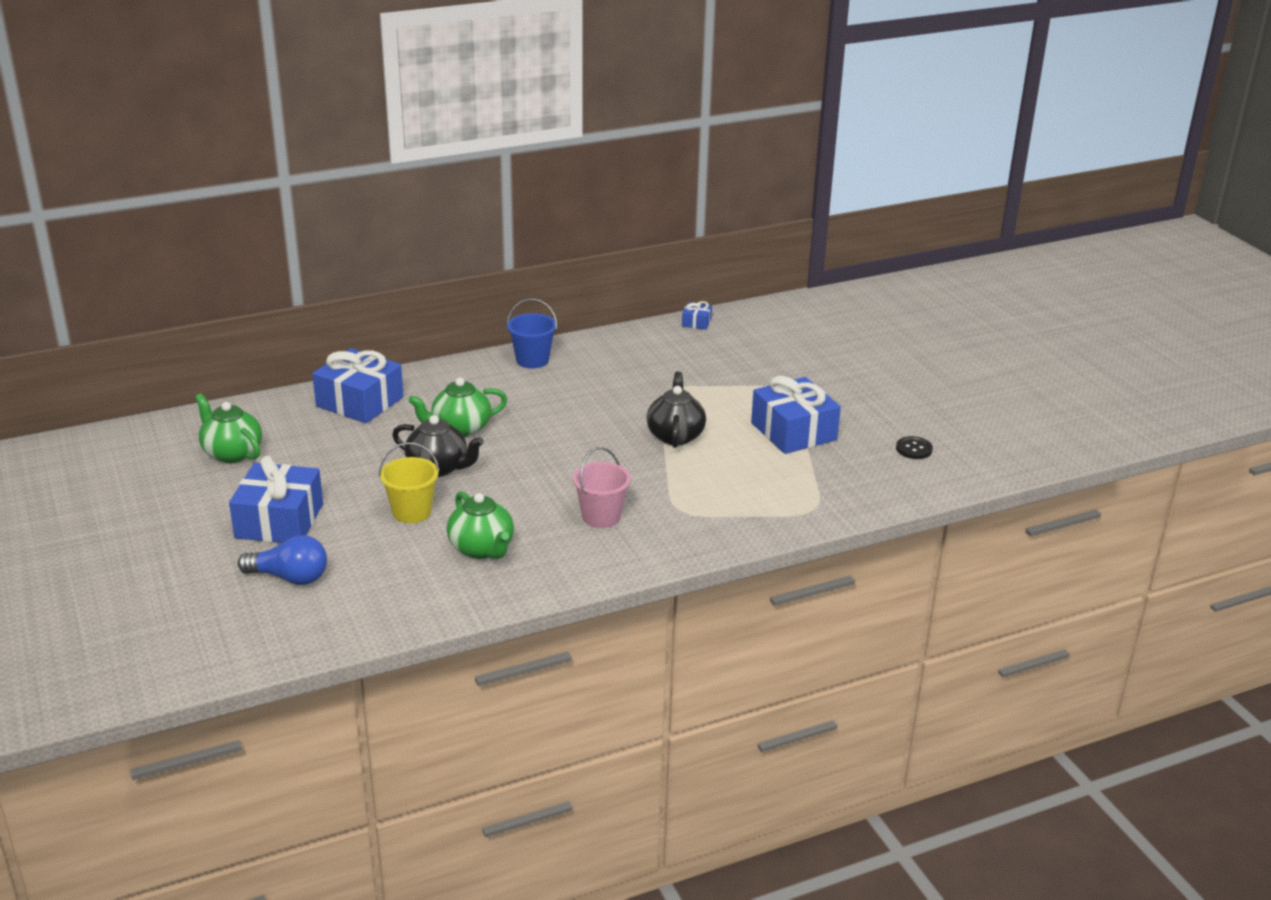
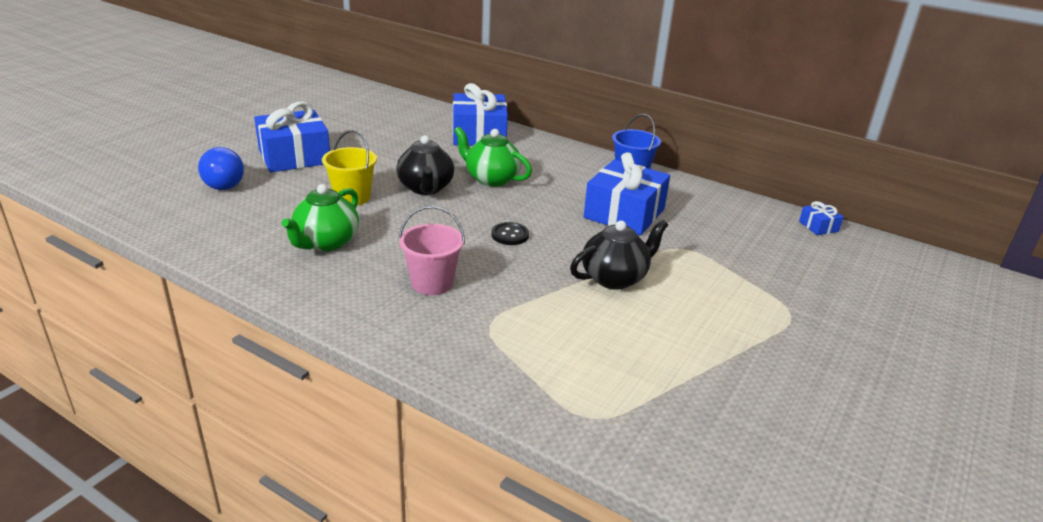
camera: 55 degrees right, 0 degrees up
green teapot [195,393,262,463] -> none
blue gift [751,376,841,454] -> blue gift moved to [584,152,670,235]
black button [896,436,933,459] -> black button moved to [491,222,529,245]

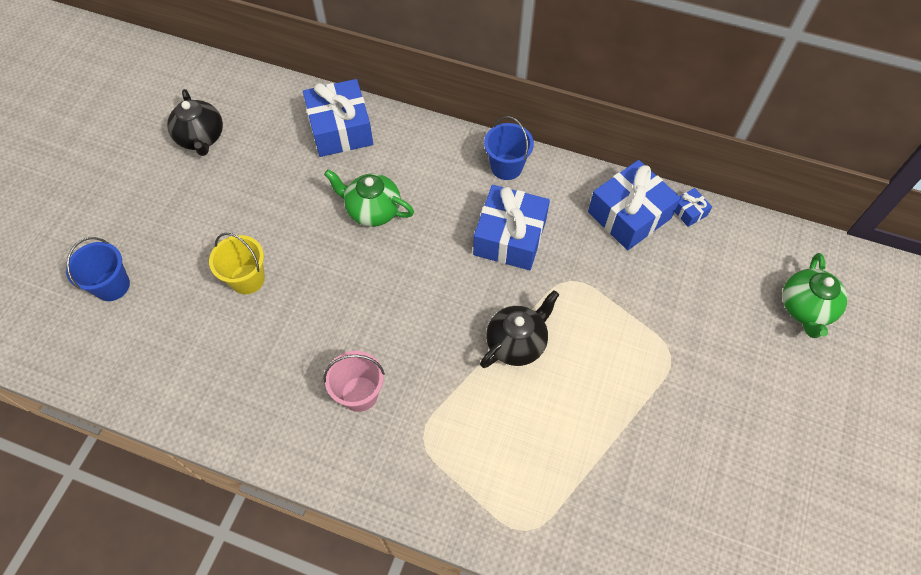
camera: 10 degrees left, 30 degrees up
blue light bulb [198,147,244,190] -> blue bucket [66,237,130,301]
blue gift [254,101,330,172] -> blue gift moved to [588,160,681,250]
green teapot [282,184,359,251] -> green teapot moved to [782,253,847,338]
black teapot [396,135,454,195] -> black teapot moved to [167,89,223,156]
black button [491,222,529,245] -> none

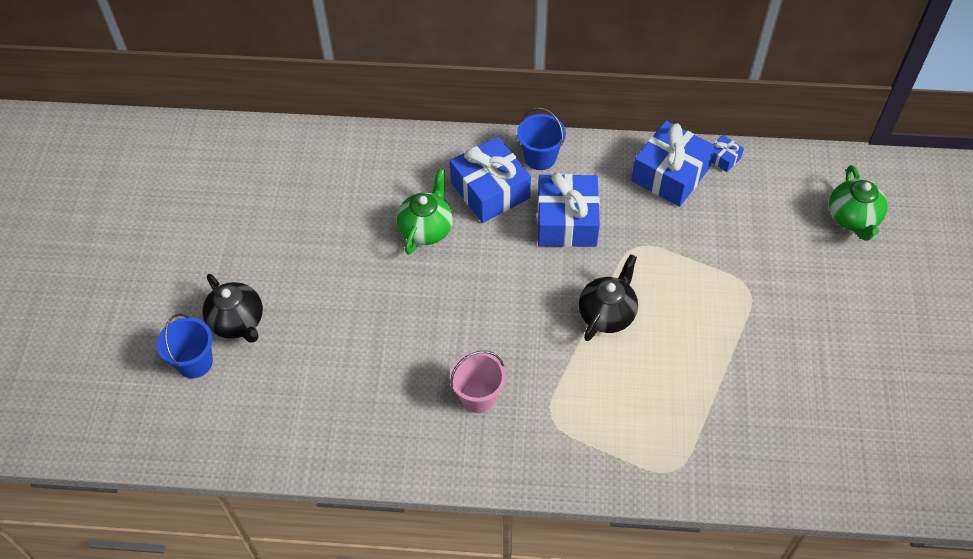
camera: 15 degrees left, 5 degrees down
black teapot [167,89,223,156] -> black teapot moved to [202,274,263,343]
yellow bucket [209,233,265,294] -> none
blue gift [303,79,373,157] -> blue gift moved to [450,137,531,223]
green teapot [324,169,414,227] -> green teapot turned 105 degrees clockwise [397,169,453,255]

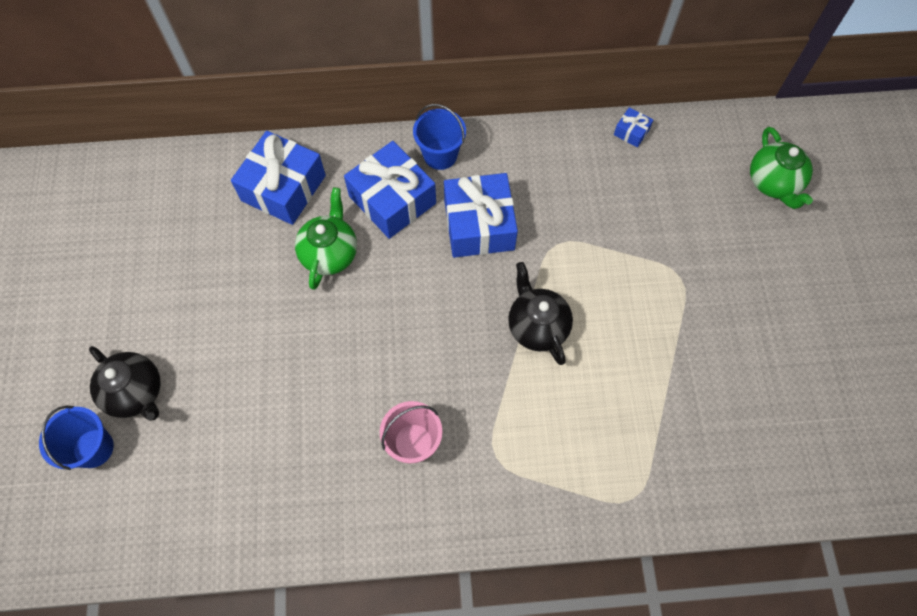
camera: 10 degrees left, 10 degrees up
black teapot [579,254,638,341] -> black teapot turned 45 degrees counterclockwise [508,262,573,365]
blue gift [631,121,715,207] -> blue gift moved to [231,131,326,225]

